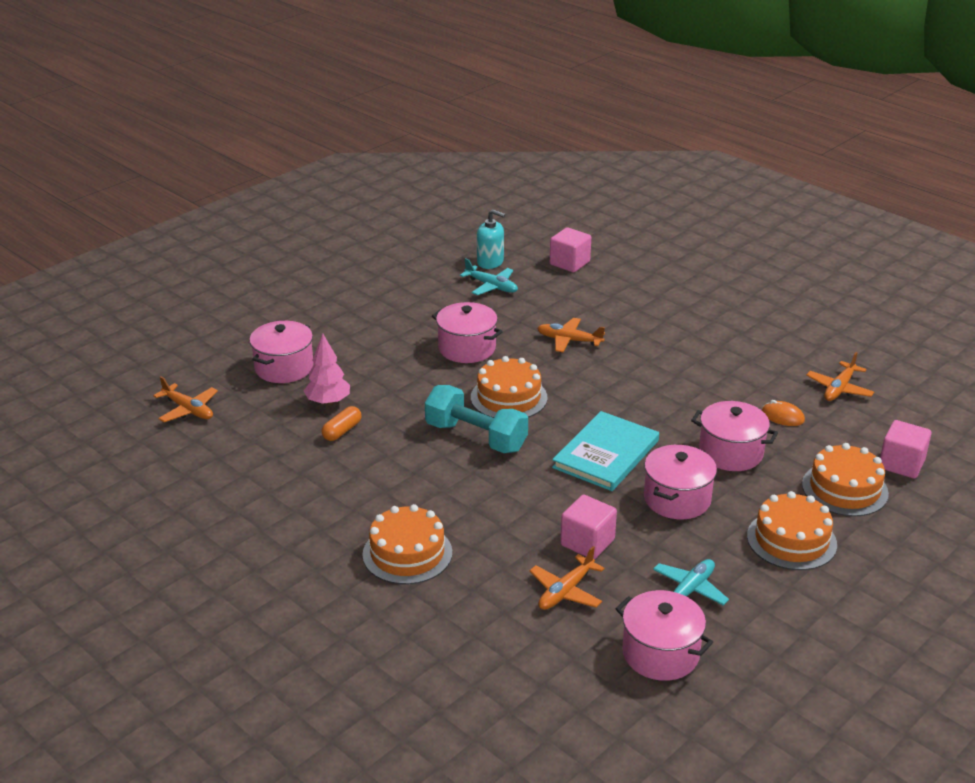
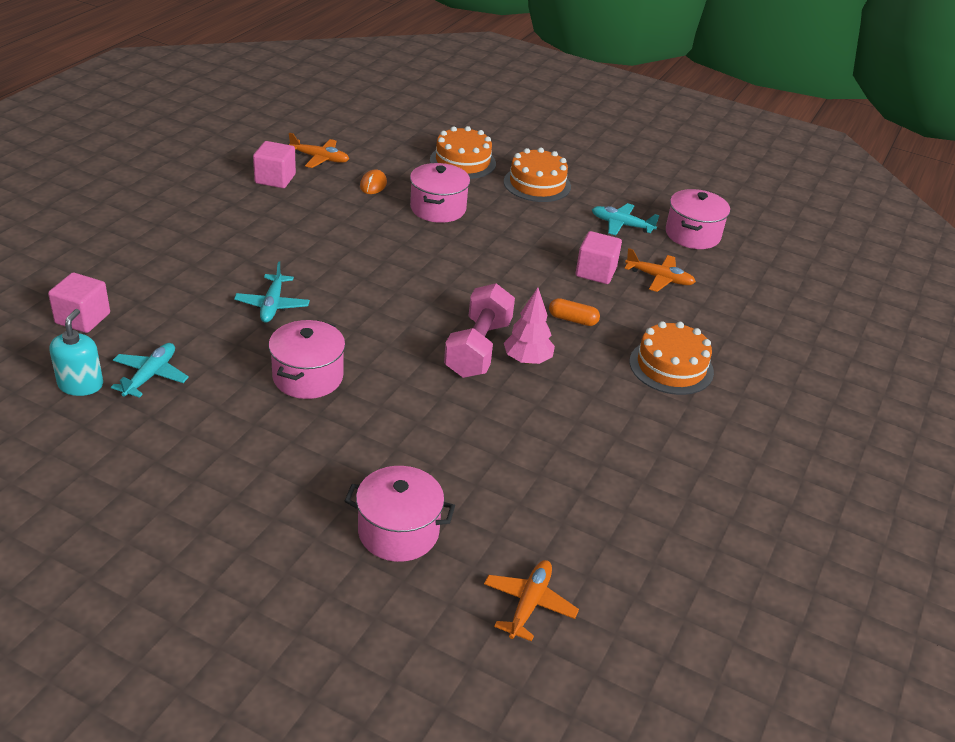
camera: 110 degrees left, 5 degrees up
pink tree [304,334,350,406] -> pink tree moved to [504,288,555,364]
orange capsule [322,406,362,441] -> orange capsule moved to [549,298,600,326]
turquoise dumbbell [425,385,528,453] -> pink dumbbell [444,283,515,378]
orange cake [471,356,548,418] -> none
orange plane [537,318,605,352] -> turquoise plane [234,261,310,323]
turquoise book [552,411,659,491] -> none
pink pot [644,445,717,519] -> none
pink cube [880,420,932,478] -> pink cube moved to [253,141,296,188]

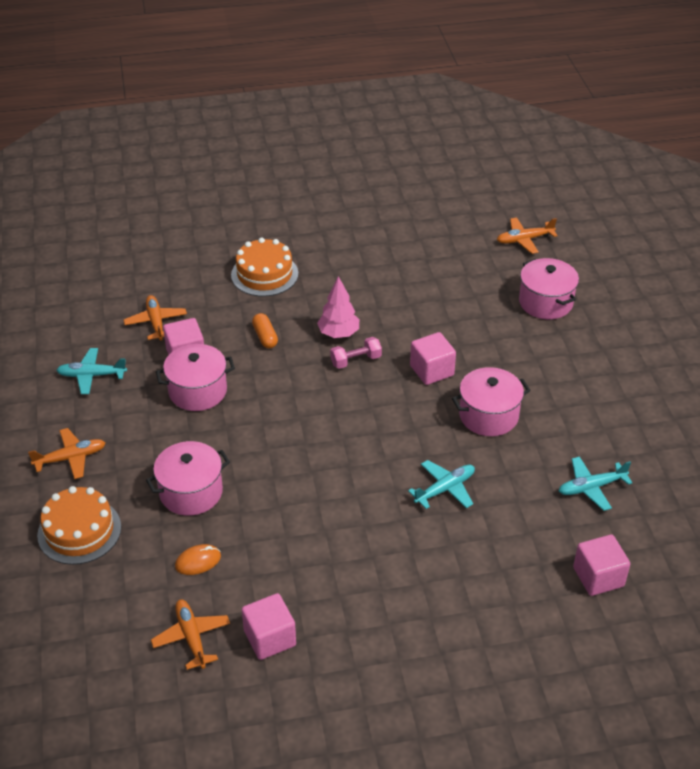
camera: 125 degrees left, 5 degrees up
turquoise soap dispenser [50,309,103,396] -> none
pink dumbbell [444,283,515,378] -> pink dumbbell [330,337,382,369], size x0.54
orange cake [504,148,571,202] -> orange plane [28,428,105,479]
turquoise plane [592,203,660,235] -> turquoise plane turned 105 degrees clockwise [56,348,127,394]
pink pot [666,189,730,249] -> pink pot moved to [156,344,235,411]
none -> pink cube [410,332,456,385]

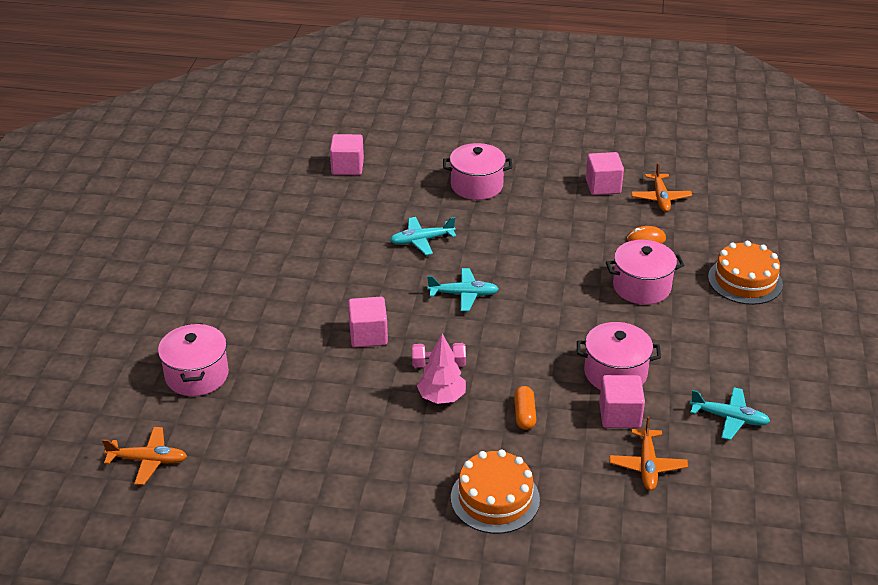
camera: 160 degrees left, 5 degrees down
orange plane [28,428,105,479] -> none
pink pot [452,367,531,436] -> pink pot moved to [443,143,512,200]
turquoise plane [559,456,632,511] -> turquoise plane moved to [427,268,499,311]

